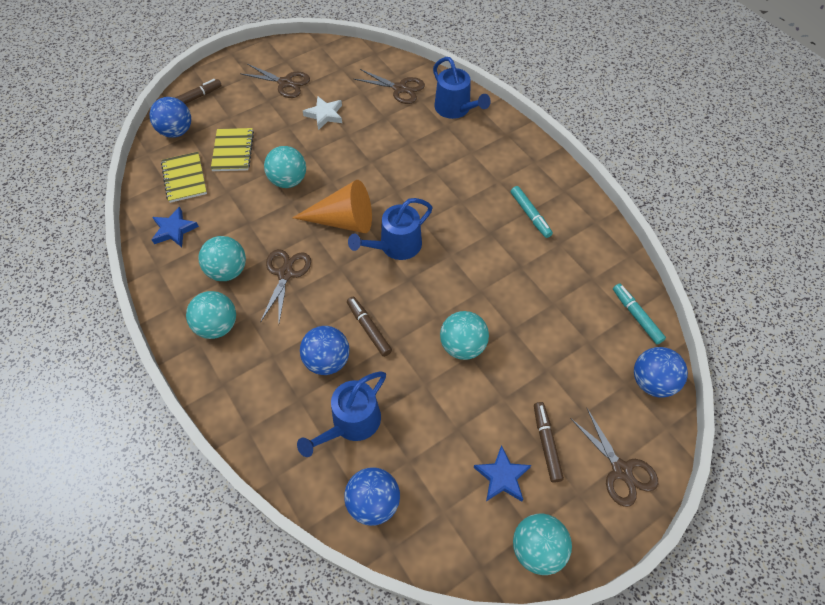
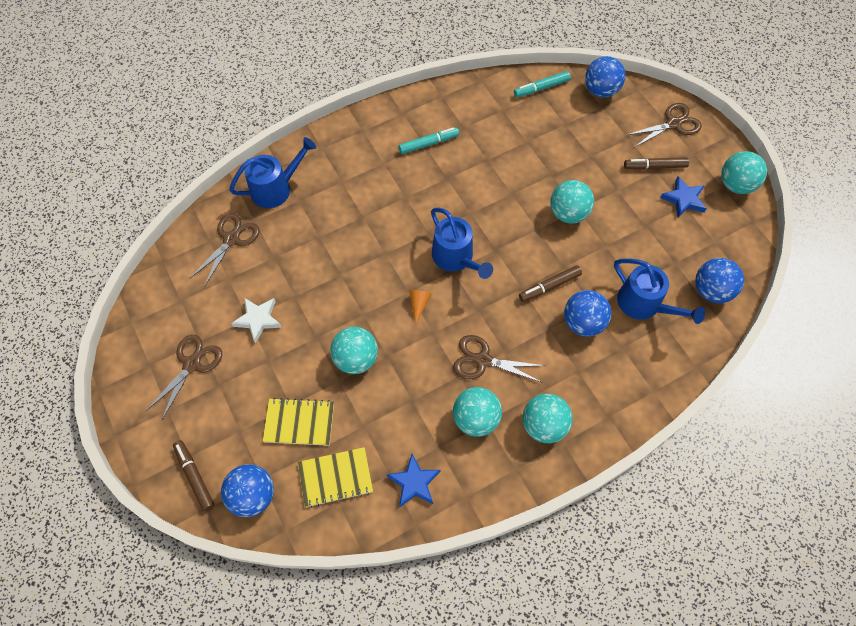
camera: 85 degrees left, 5 degrees up
orange cone [292,180,372,233] -> orange cone [409,290,432,325], size x0.41

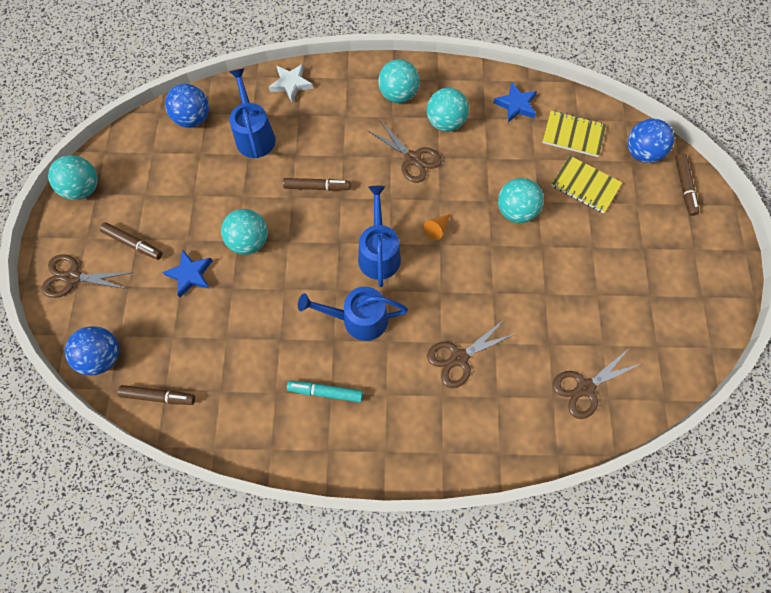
camera: 150 degrees left, 5 degrees up
brown scissors [146,335,222,421] -> brown scissors moved to [427,319,515,388]
blue watering can [229,137,316,208] -> blue watering can moved to [298,287,408,341]
white star [231,298,282,343] -> white star moved to [269,64,313,102]
turquoise marker [514,71,571,97] -> brown marker [117,385,195,405]
blue ball [564,290,611,337] -> none
blue star [660,177,707,217] -> blue star moved to [162,250,212,298]

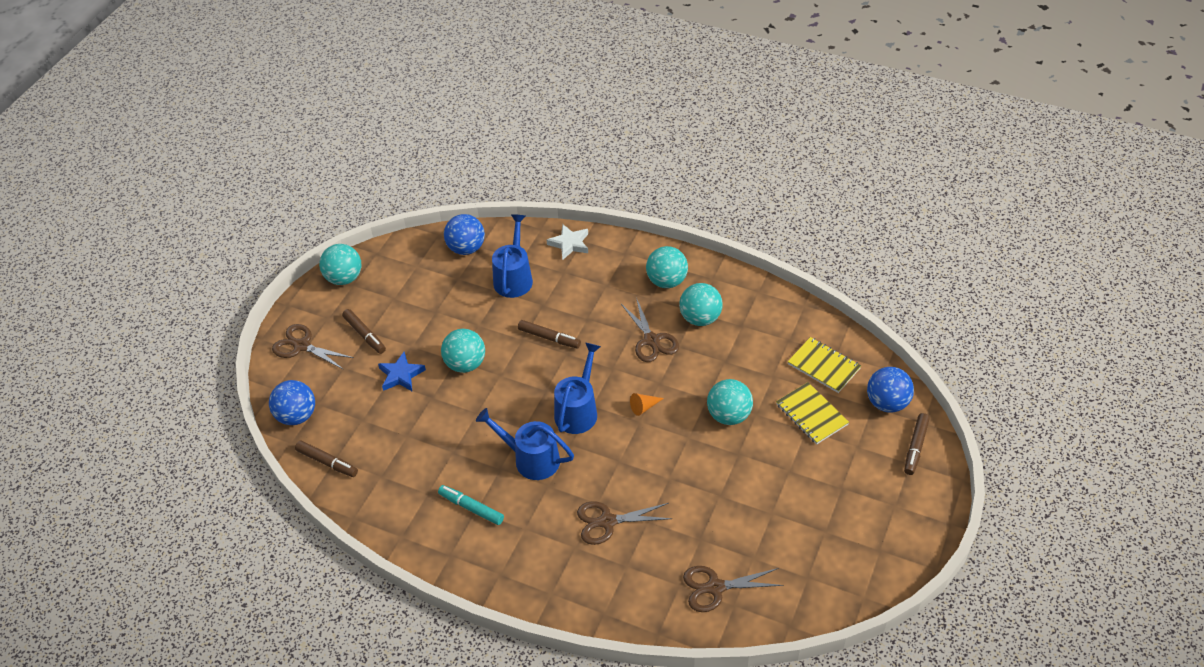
camera: 25 degrees right, 20 degrees down
blue star [493,82,537,122] -> none

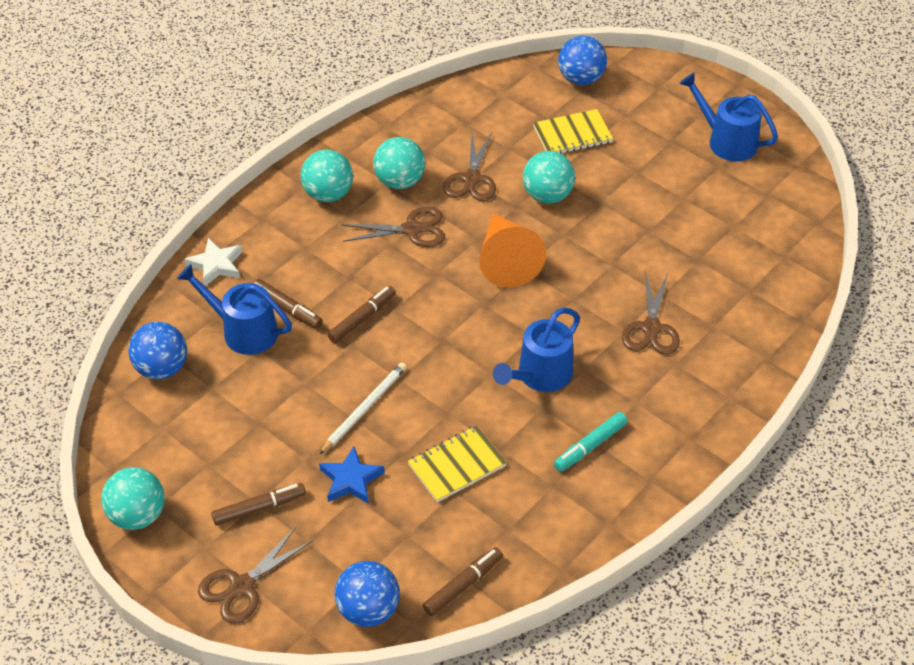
camera: 75 degrees left, 0 degrees up
turquoise ball [441,329,485,373] -> white pencil [319,363,407,455]
blue watering can [554,343,601,434] -> blue watering can moved to [679,72,778,161]
orange cone [630,393,664,416] -> orange cone [479,214,546,288], size x2.44
brown scissors [683,566,783,612] -> brown scissors moved to [443,133,496,201]
yellow notebook [788,337,861,393] -> yellow notebook moved to [408,425,507,502]
brown marker [904,413,930,475] -> brown marker moved to [253,279,323,329]

